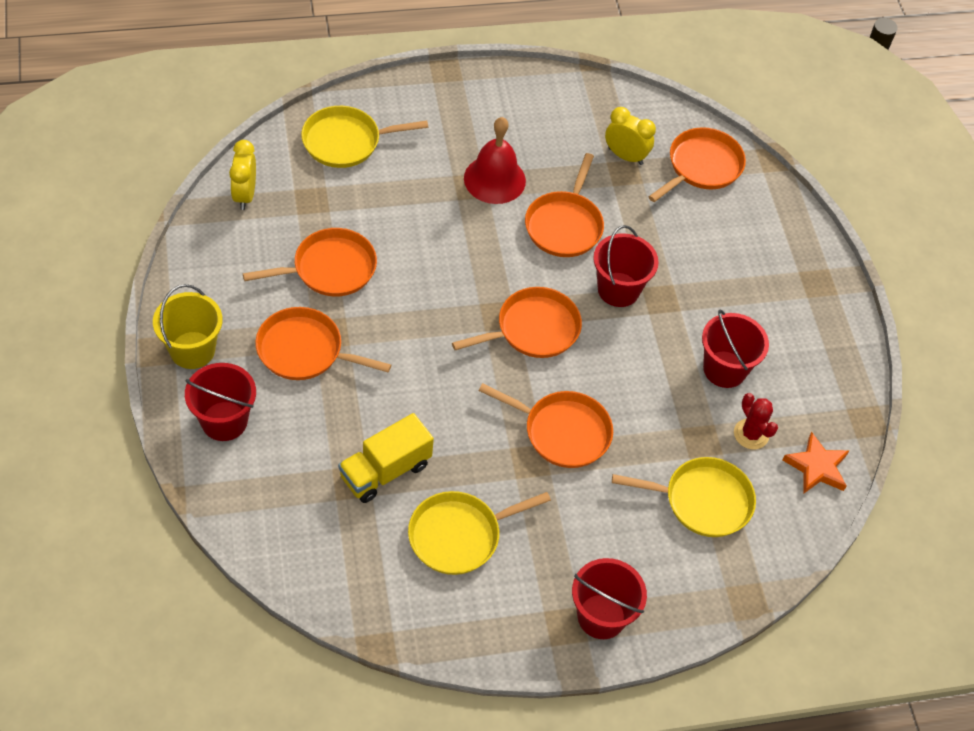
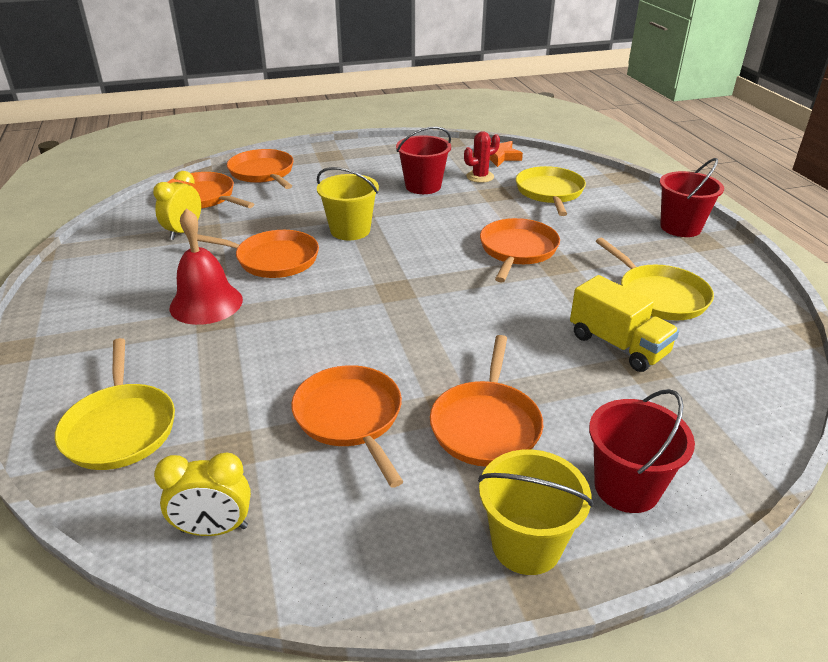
camera: 90 degrees left, 20 degrees down
orange pan [452,287,582,358] -> orange pan moved to [227,149,294,189]
red bucket [593,225,659,307] -> yellow bucket [317,167,379,240]

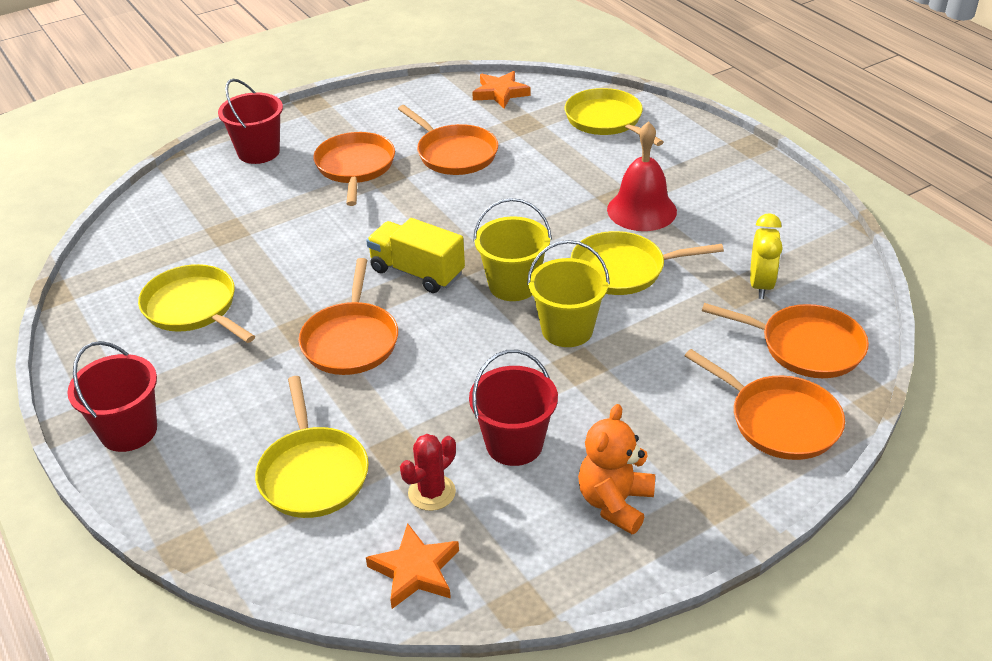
camera: 165 degrees right, 5 degrees up
yellow clock [154,453,251,536] -> orange star [472,71,531,109]
orange pan [197,230,319,278] -> yellow pan [571,231,724,295]
yellow bucket [478,449,593,575] -> yellow bucket moved to [473,198,552,301]
yellow truck [570,275,679,372] -> yellow truck moved to [366,218,465,293]
none -> orange teddy bear [578,404,655,534]

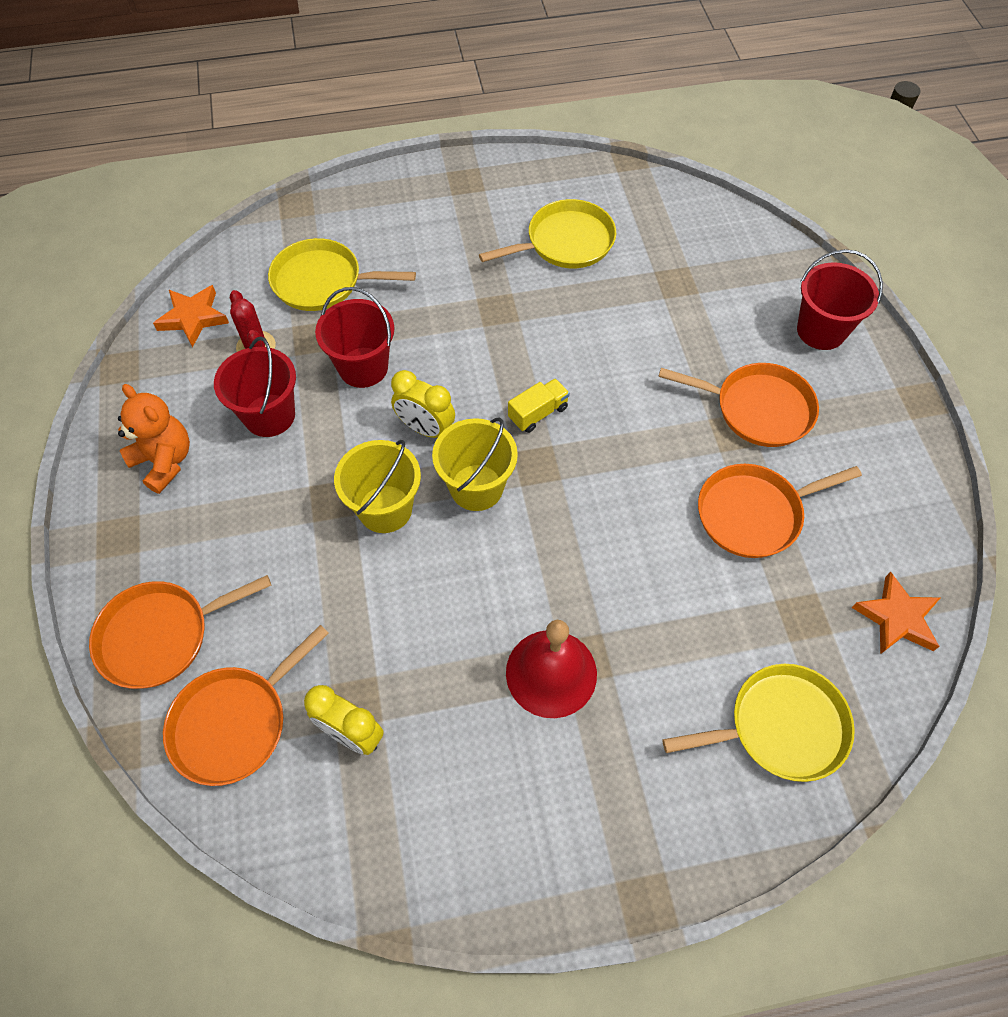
camera: 110 degrees right, 20 degrees up
red bucket [67,341,157,452] -> red bucket moved to [315,287,394,388]
orange pan [298,258,398,375] -> none
yellow truck [366,218,465,293] -> yellow truck [508,378,570,433], size x0.61
yellow pan [571,231,724,295] -> none
none -> yellow clock [391,370,455,438]

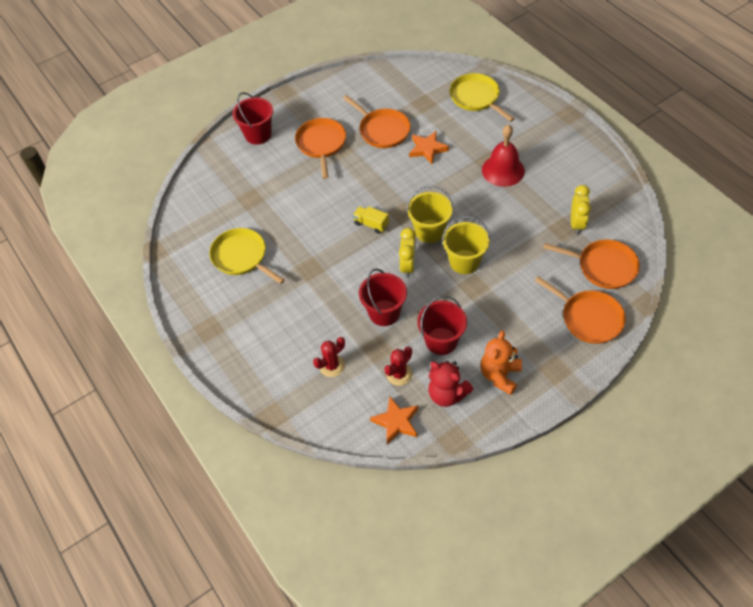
camera: 110 degrees left, 5 degrees down
yellow pan [268,238,416,311] -> red cactus [313,337,345,377]
orange star [852,572,940,654] -> orange star moved to [409,131,449,164]
none -> red teddy bear [428,361,473,407]

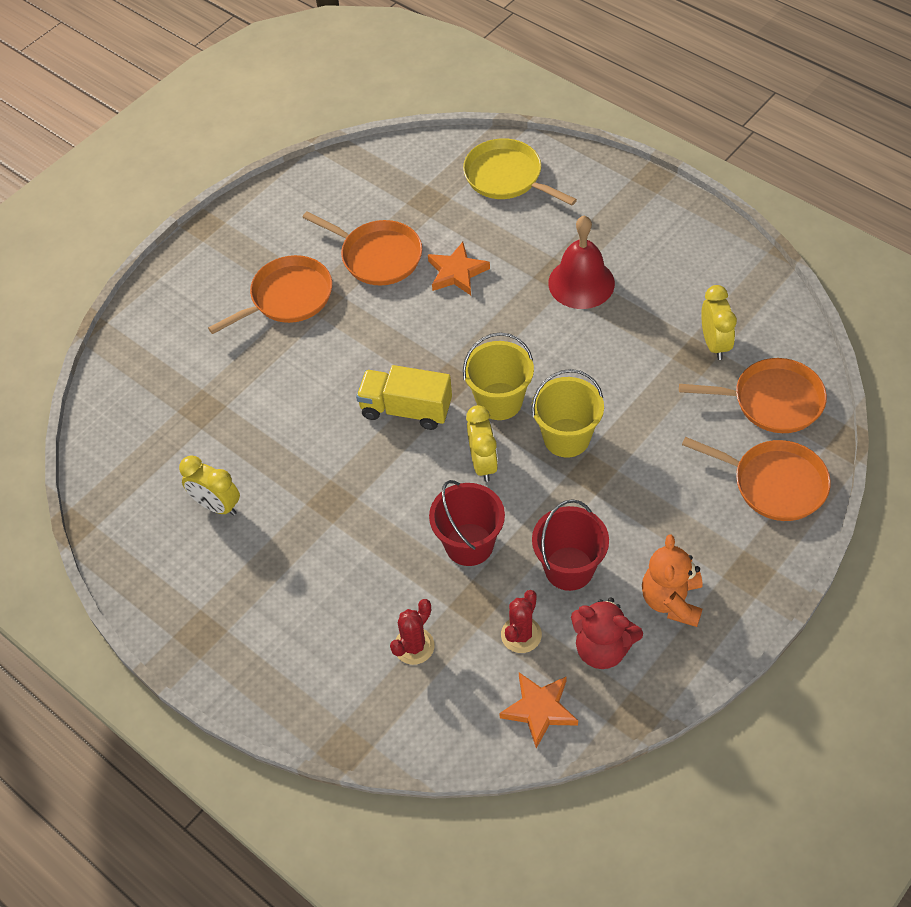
camera: 15 degrees left, 0 degrees up
yellow pan [209,228,285,284] -> yellow clock [179,455,240,516]
red bucket [232,92,273,145] -> none
orange pan [295,118,346,179] -> orange pan turned 75 degrees clockwise [208,255,332,334]
yellow truck [353,206,389,234] -> yellow truck [356,365,452,430], size x1.65

